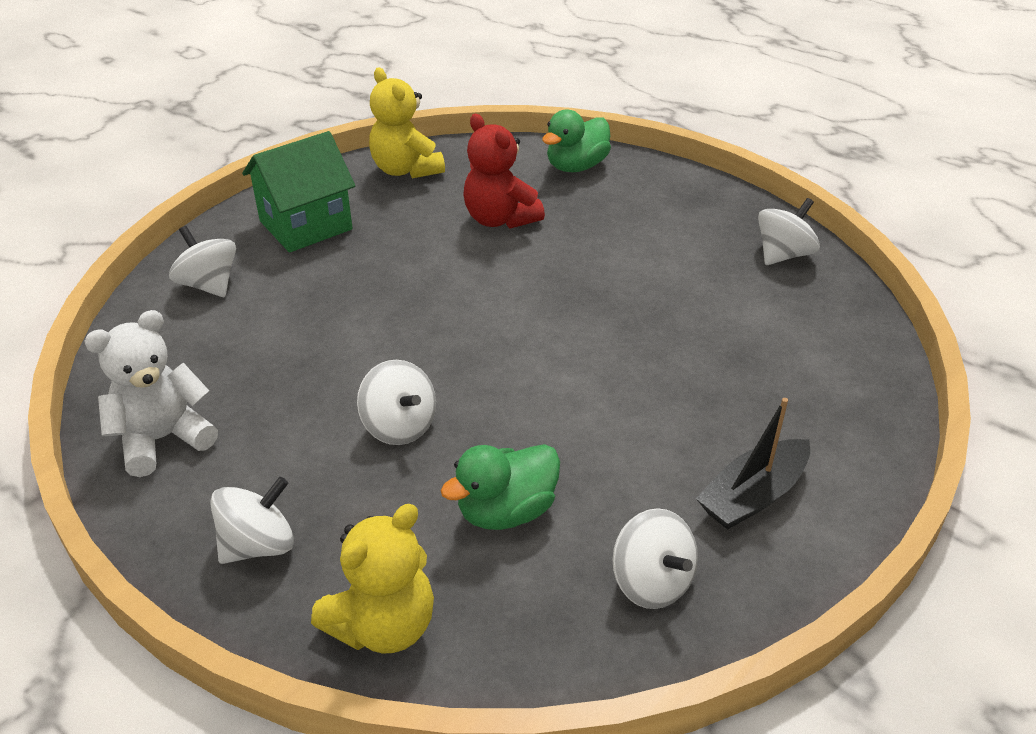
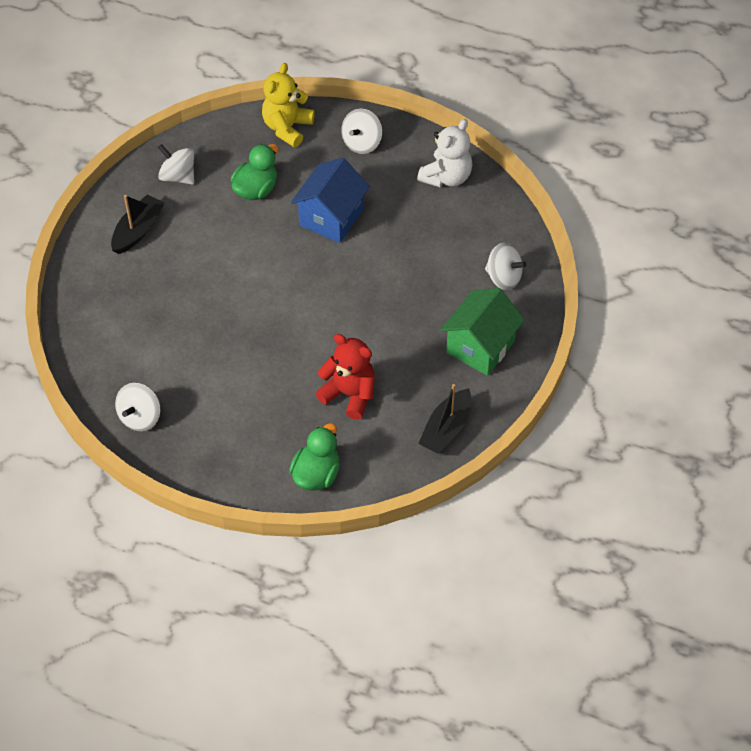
camera: 160 degrees right, 15 degrees up
white spinning top [357,360,436,445] -> blue house [291,157,370,243]
yellow teddy bear [369,67,445,178] -> black boat [418,384,471,454]

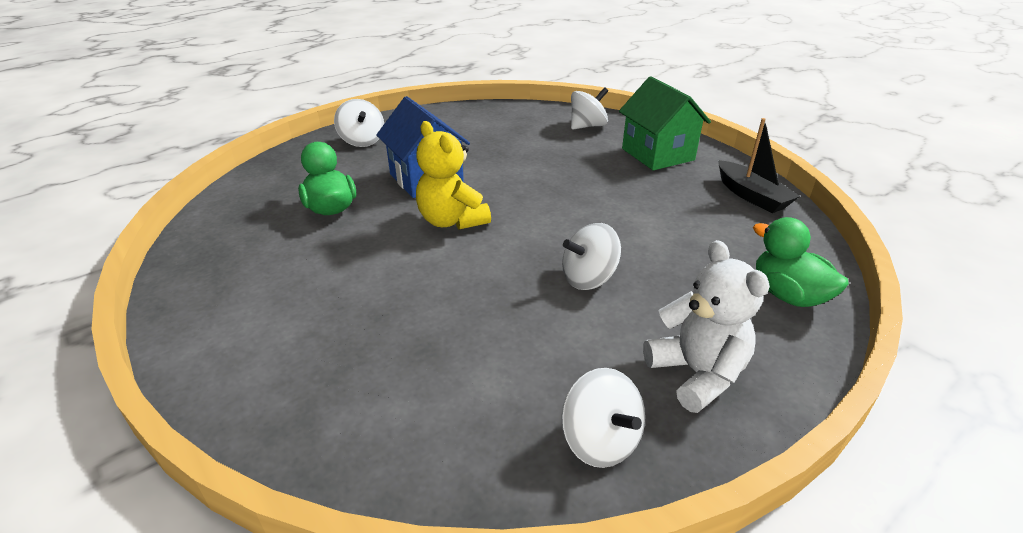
camera: 60 degrees left, 20 degrees down
black boat [111,194,164,254] -> none
white spinning top [158,144,194,184] -> white spinning top moved to [562,223,621,290]
yellow teddy bear [262,63,315,147] -> yellow teddy bear moved to [416,121,491,230]
red teddy bear [316,334,375,420] -> none
white teddy bear [417,119,473,187] -> white teddy bear moved to [643,240,770,413]

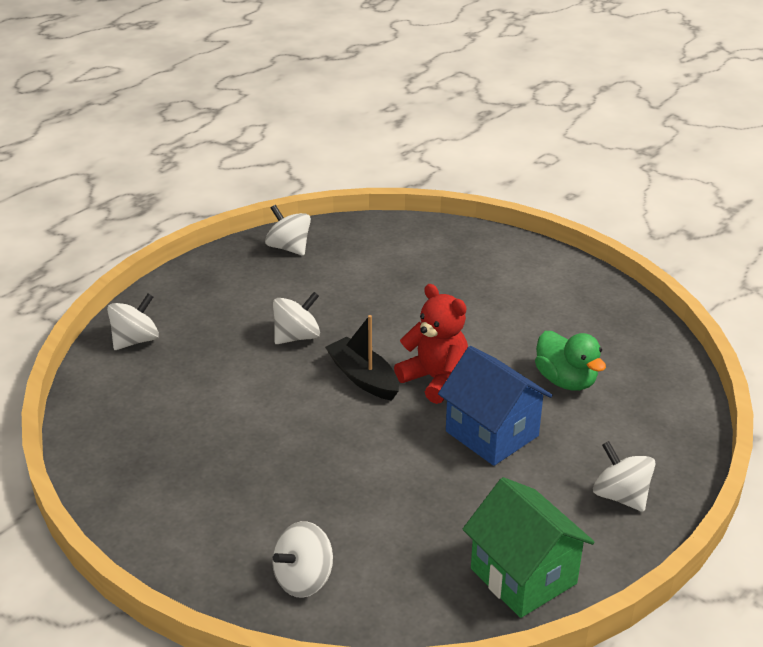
camera: 170 degrees right, 0 degrees up
yellow teddy bear [416,121,491,230] -> red teddy bear [394,284,468,404]
green house [619,76,711,170] -> green house moved to [462,477,595,618]
white teddy bear [643,240,770,413] -> none
black boat [718,118,800,213] -> black boat moved to [325,315,399,401]
green duck [753,217,849,307] -> white spinning top [107,294,159,350]

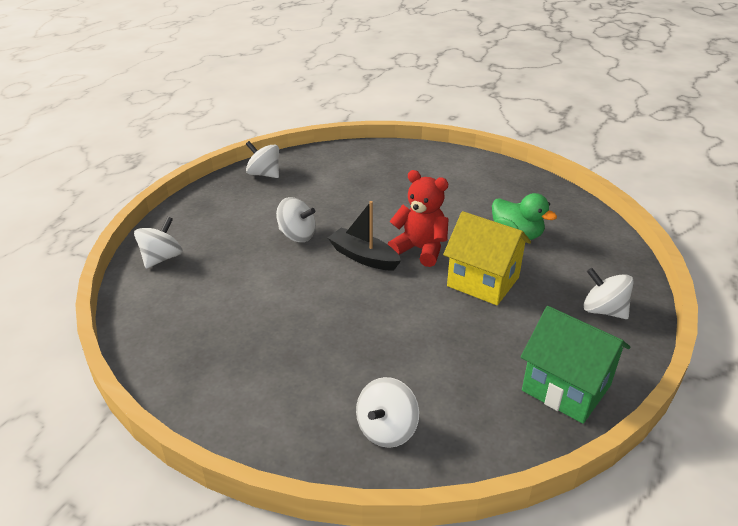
camera: 15 degrees left, 0 degrees up
white spinning top [273,292,320,344] -> white spinning top turned 75 degrees clockwise [276,197,316,242]
blue house [438,346,553,466] -> yellow house [443,211,531,305]

